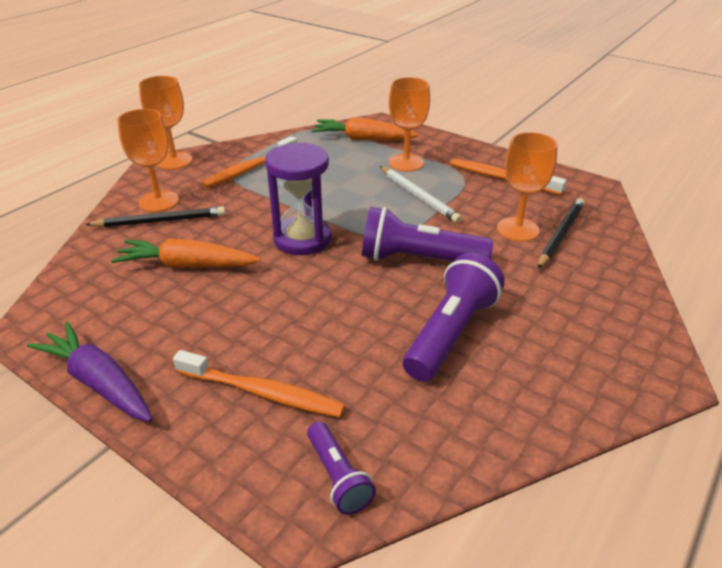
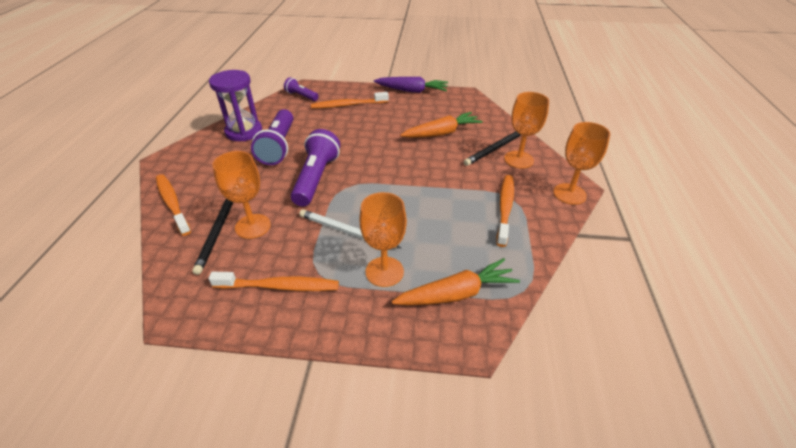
camera: 150 degrees right, 5 degrees up
purple hourglass [265,143,331,255] -> purple hourglass moved to [209,70,262,141]
purple flashlight [362,207,493,261] -> purple flashlight turned 60 degrees counterclockwise [291,129,340,206]
none -> orange toothbrush [156,174,191,236]

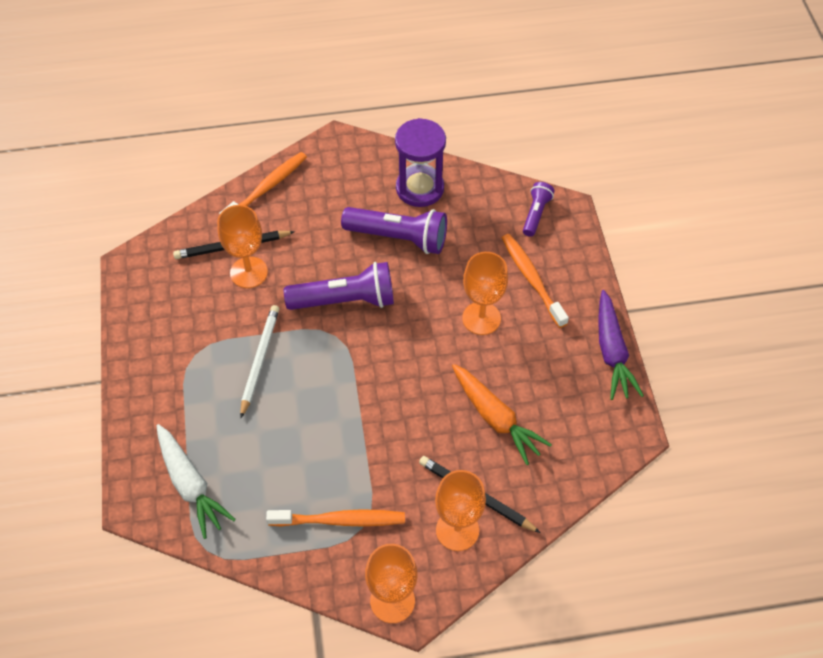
camera: 75 degrees right, 15 degrees up
orange toothbrush [209,272,339,291] -> none
purple flashlight [251,109,293,165] -> purple flashlight turned 150 degrees counterclockwise [341,207,447,254]
orange goblet [359,192,407,287] -> orange goblet moved to [462,252,508,335]
orange carrot [392,258,520,305] -> white carrot [156,424,236,539]

